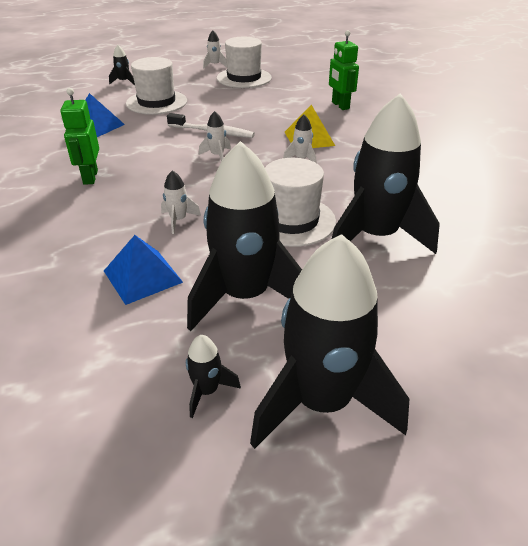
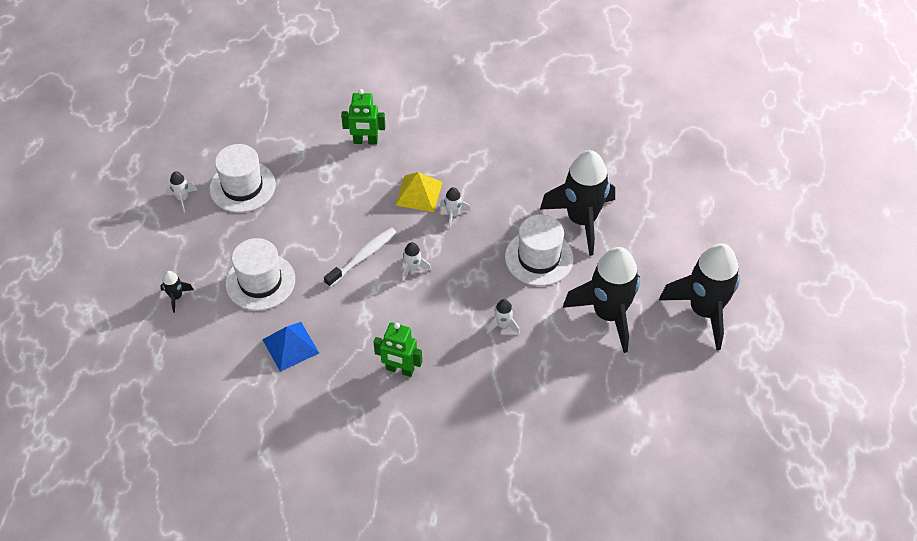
camera: 65 degrees left, 15 degrees up
blue pyramid [104,235,183,305] -> none
black rocket [186,335,241,418] -> none

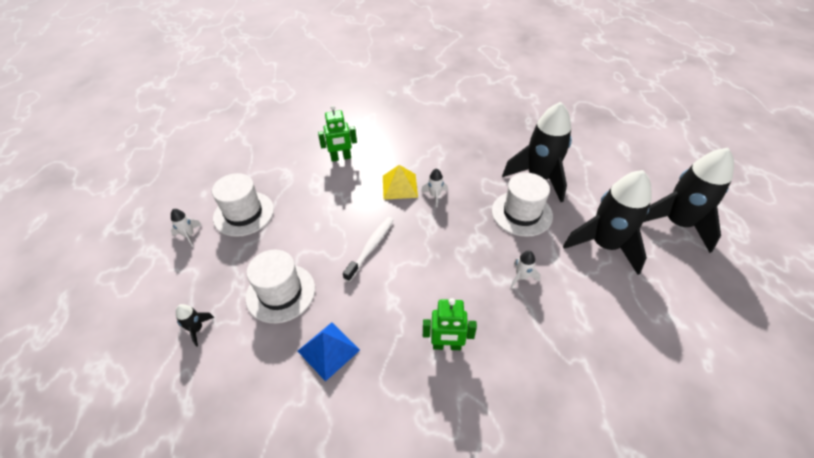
camera: 15 degrees left, 5 degrees down
white rocket [402,242,431,282] -> none

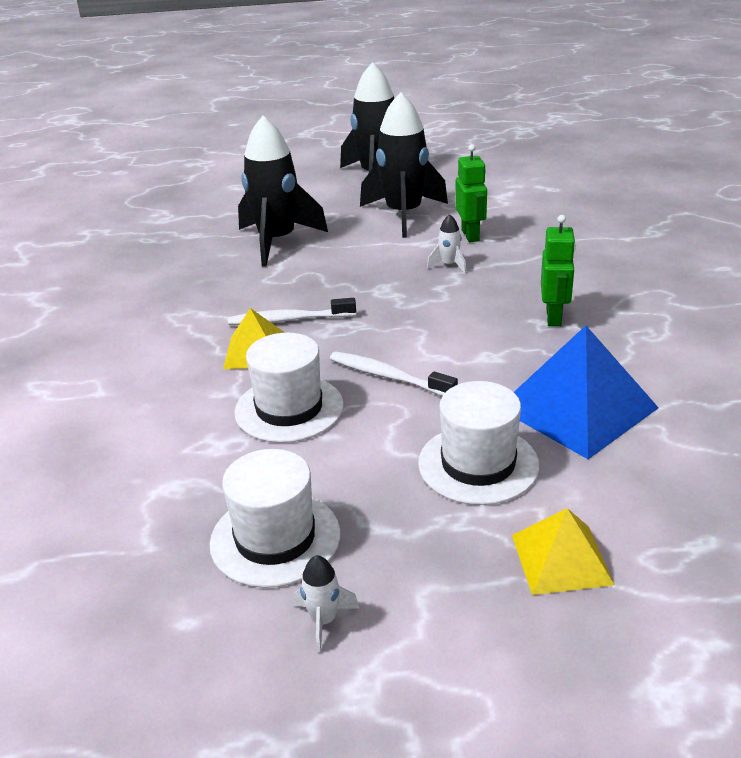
camera: 85 degrees left, 15 degrees down
black rocket [176,304,215,347] -> yellow pyramid [512,508,615,595]
blue pyramid [298,322,360,382] -> blue pyramid [514,326,659,459], size x1.70
green robot [318,105,357,162] -> green robot moved to [455,144,487,242]
white rocket [421,168,448,207] -> white toothbrush [228,298,356,325]
white hat [492,173,553,237] -> white hat moved to [234,333,344,443]

